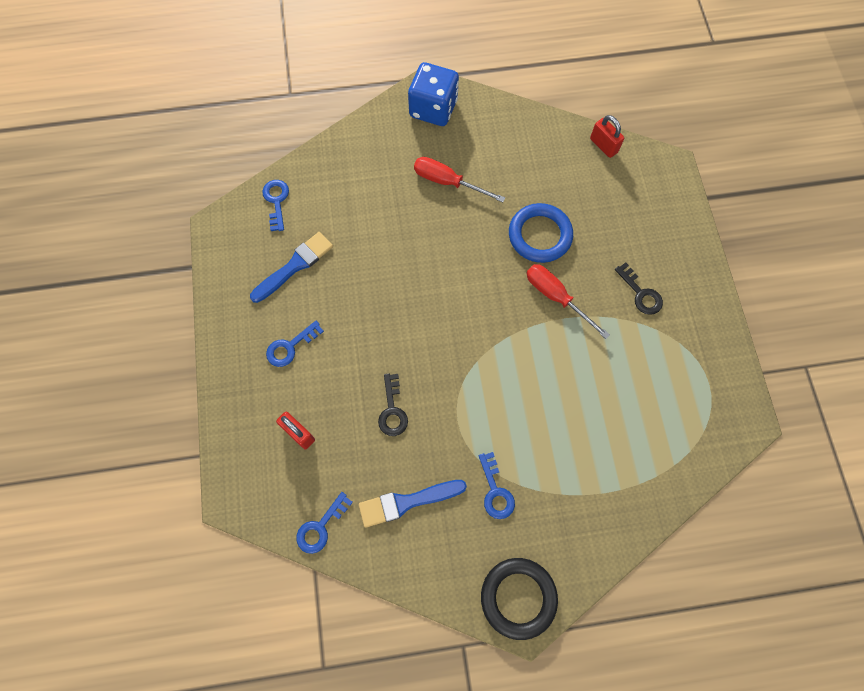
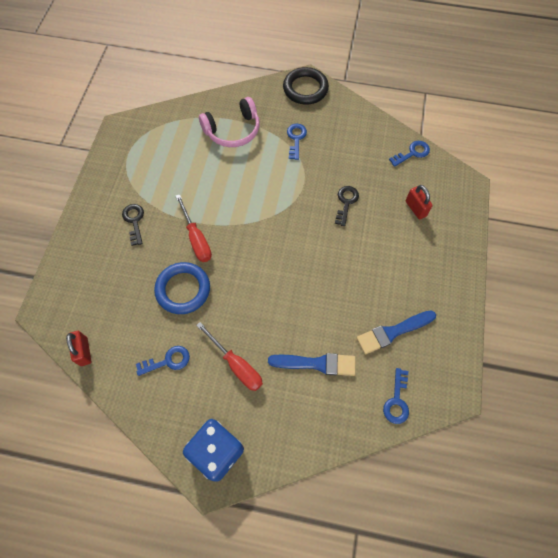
camera: 160 degrees left, 5 degrees down
blue key [266,321,324,367] -> blue key moved to [136,346,190,376]
blue brush [359,480,467,528] -> blue brush moved to [268,353,355,376]
none -> pink headphones [199,97,260,147]

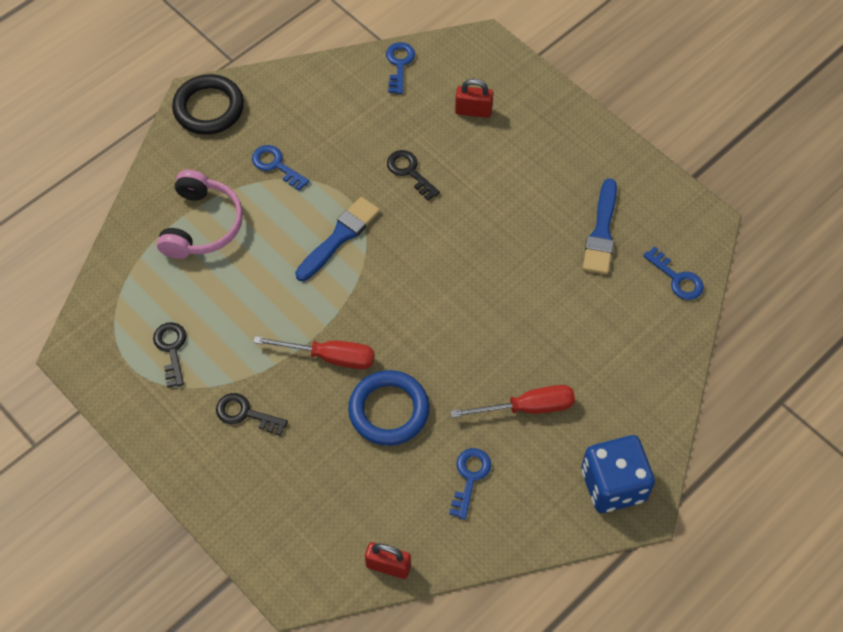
camera: 55 degrees left, 5 degrees down
blue brush [268,353,355,376] -> blue brush moved to [295,197,380,281]
none -> black key [153,322,187,388]

